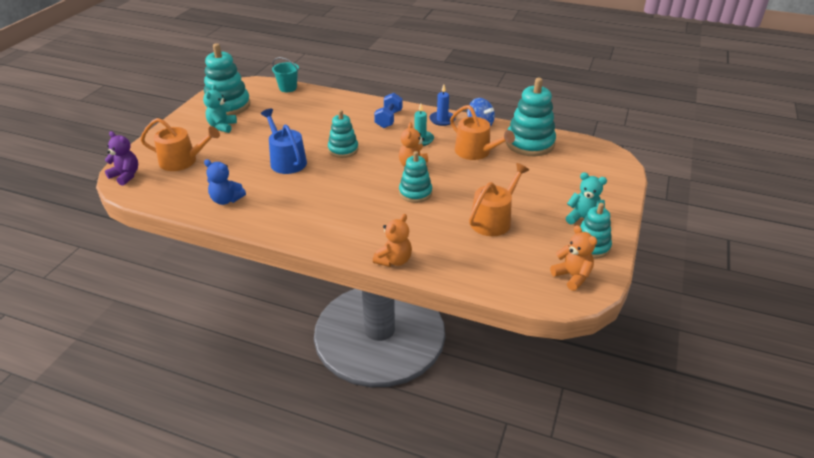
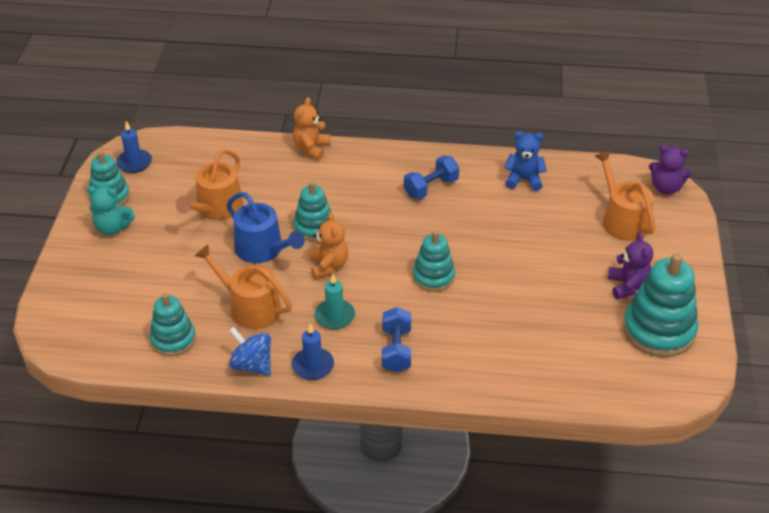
camera: 165 degrees right, 5 degrees up
orange watering can [140,118,220,171] -> orange watering can turned 75 degrees clockwise [595,151,655,241]
turquoise teddy bear [204,85,237,133] -> purple teddy bear [608,232,653,299]
blue watering can [261,109,307,174] -> blue watering can moved to [226,192,304,263]
turquoise bucket [272,57,299,92] -> none
turquoise stacking toy [506,78,556,156] -> turquoise stacking toy [150,293,196,356], size x0.62
orange teddy bear [550,225,597,291] -> blue candle [116,121,152,173]
none -> blue dumbbell [404,156,459,199]

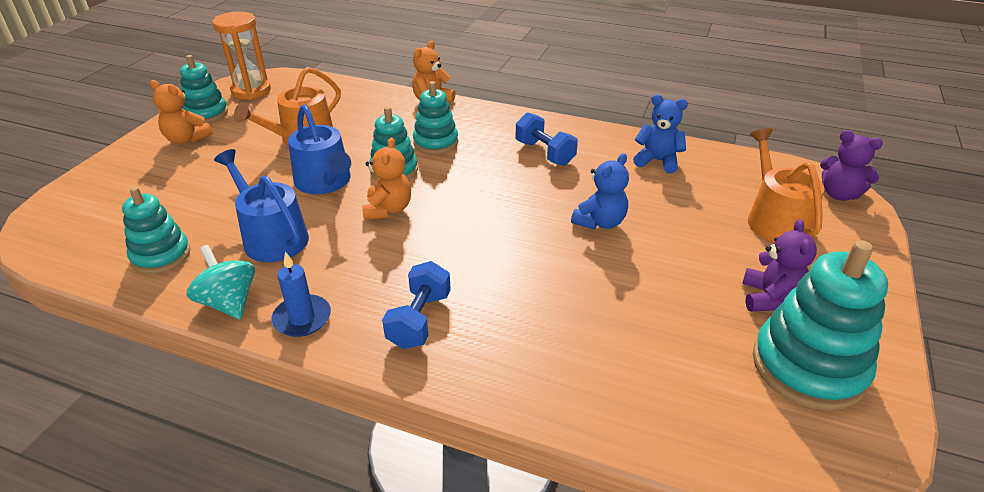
camera: 15 degrees right, 5 degrees down
turquoise teddy bear [87,186,135,235] -> orange teddy bear [150,80,213,144]
blue candle [116,121,152,173] -> orange hourglass [212,12,271,100]
orange watering can [195,244,292,329] -> blue watering can [214,149,309,262]
blue spinning top [229,327,271,376] -> turquoise spinning top [187,245,255,319]
turquoise candle [314,274,355,329] -> none
blue dumbbell [404,156,459,199] -> blue dumbbell turned 75 degrees clockwise [516,112,578,166]
turquoise stacking toy [412,230,455,292] -> turquoise stacking toy moved to [413,81,458,154]
none -> blue teddy bear [571,153,629,229]

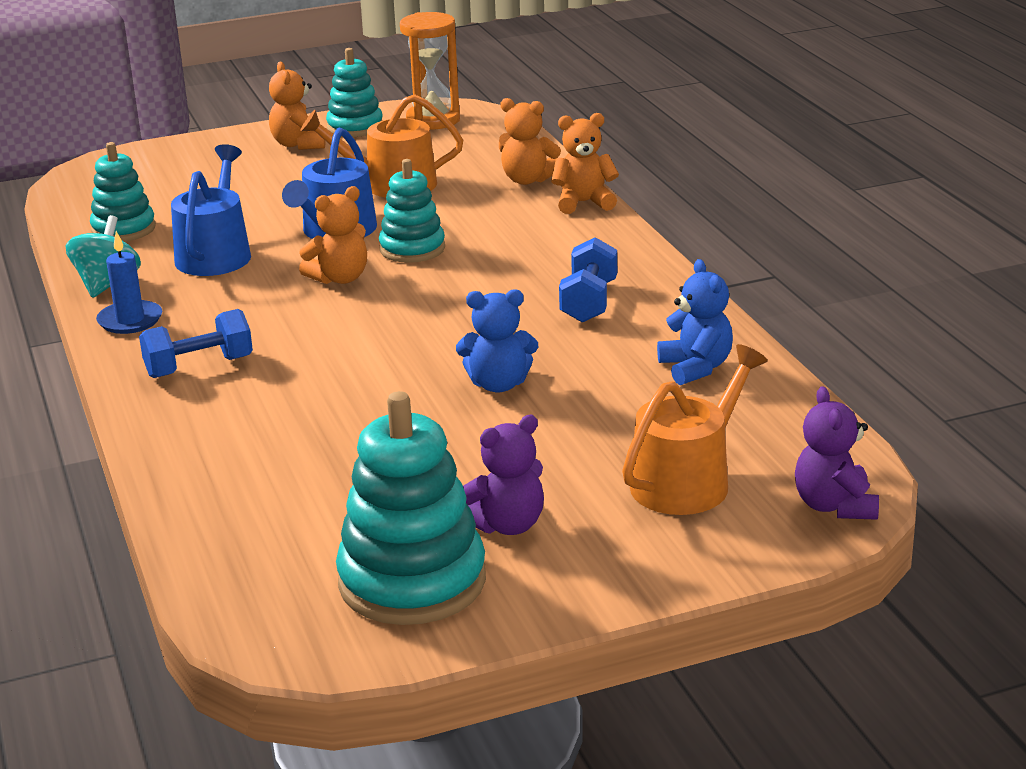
camera: 50 degrees right, 10 degrees down
turquoise stacking toy [413,81,458,154] -> none
none -> orange teddy bear [499,98,561,185]

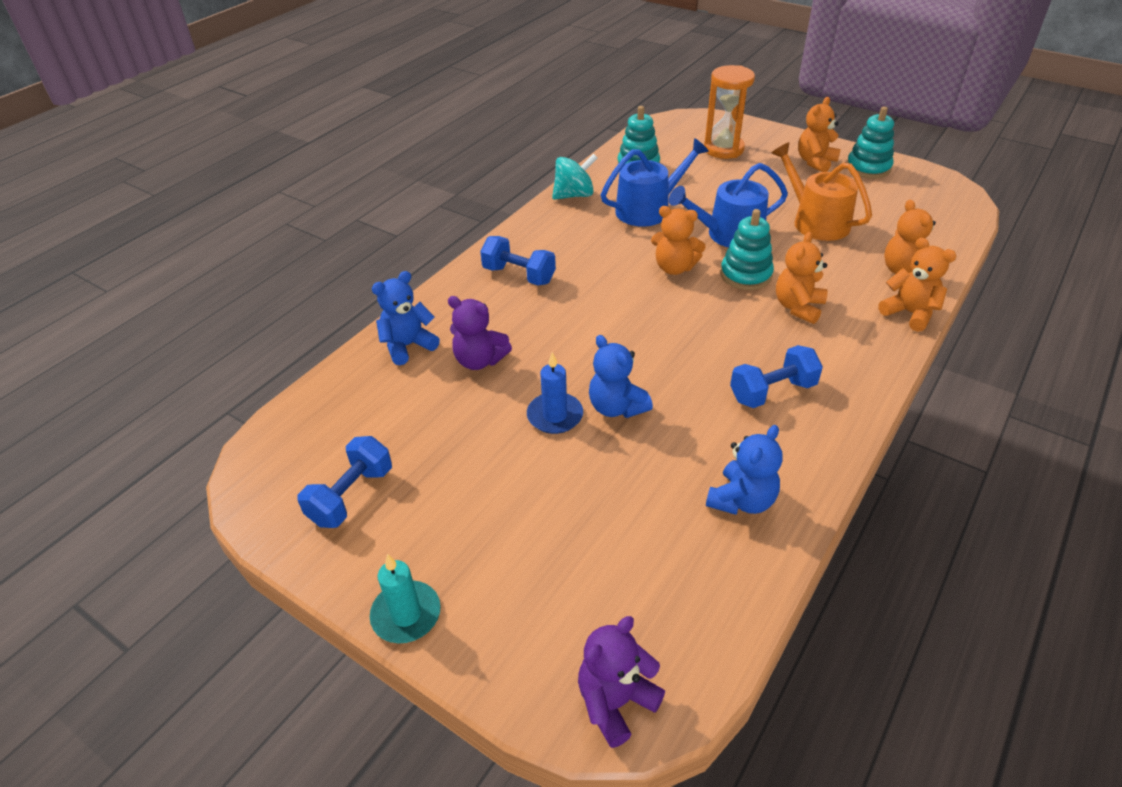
camera: 55 degrees right, 15 degrees up
blue candle [96,231,162,334] -> blue candle moved to [527,352,583,434]
turquoise stacking toy [336,391,486,625] -> blue dumbbell [298,436,392,528]
orange hourglass [400,12,460,130] -> orange hourglass moved to [704,65,755,159]
purple teddy bear [463,415,544,535] -> purple teddy bear moved to [448,296,512,370]
orange watering can [622,344,768,515] -> none
none -> turquoise candle [370,554,441,643]
none -> blue teddy bear [372,271,440,366]
none -> orange teddy bear [776,232,827,324]

